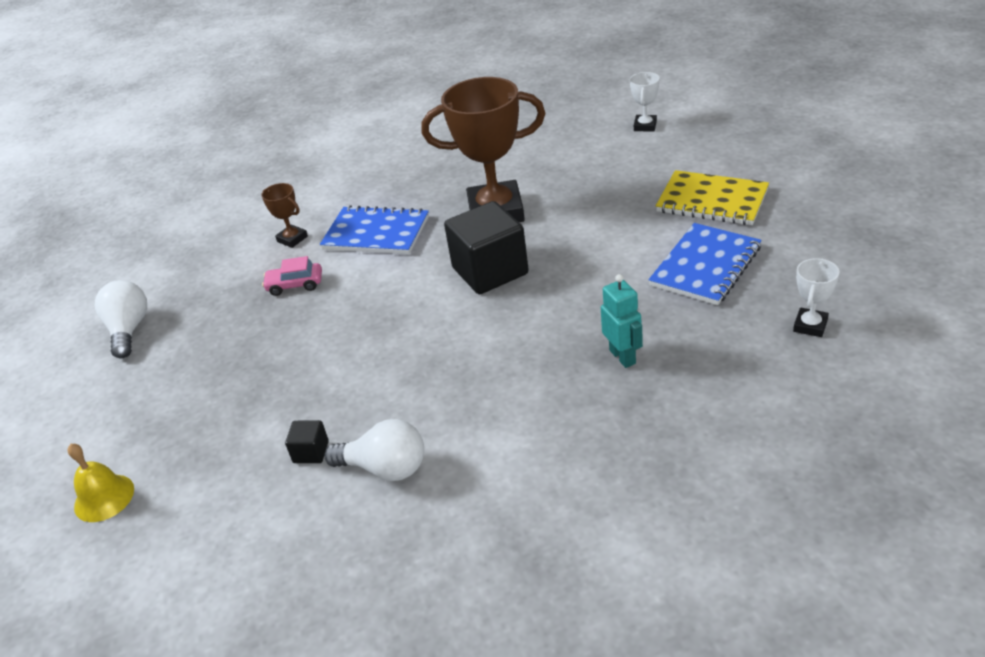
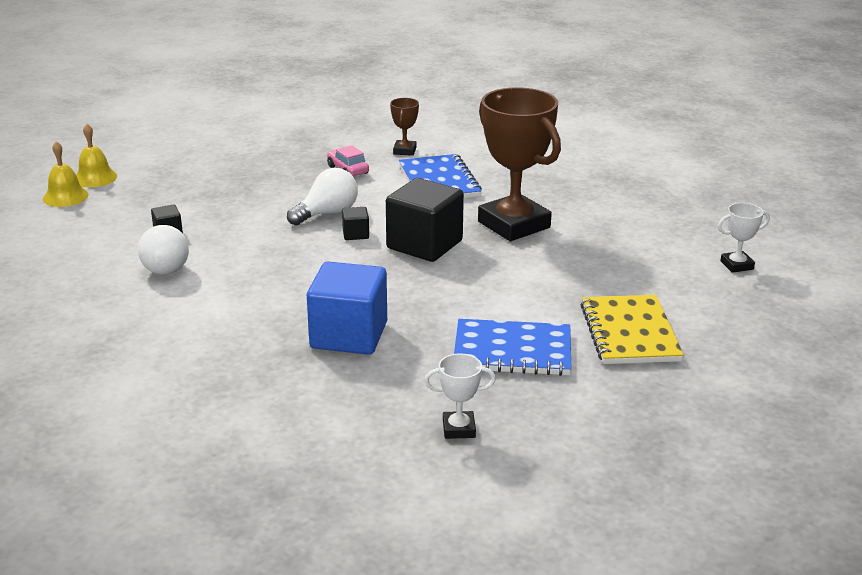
camera: 55 degrees right, 10 degrees down
white light bulb [95,280,147,358] -> white light bulb moved to [287,168,358,226]
turquoise robot [601,274,643,368] -> blue cube [307,262,387,355]
none -> yellow bell [43,141,89,207]
none -> black cube [342,207,369,240]

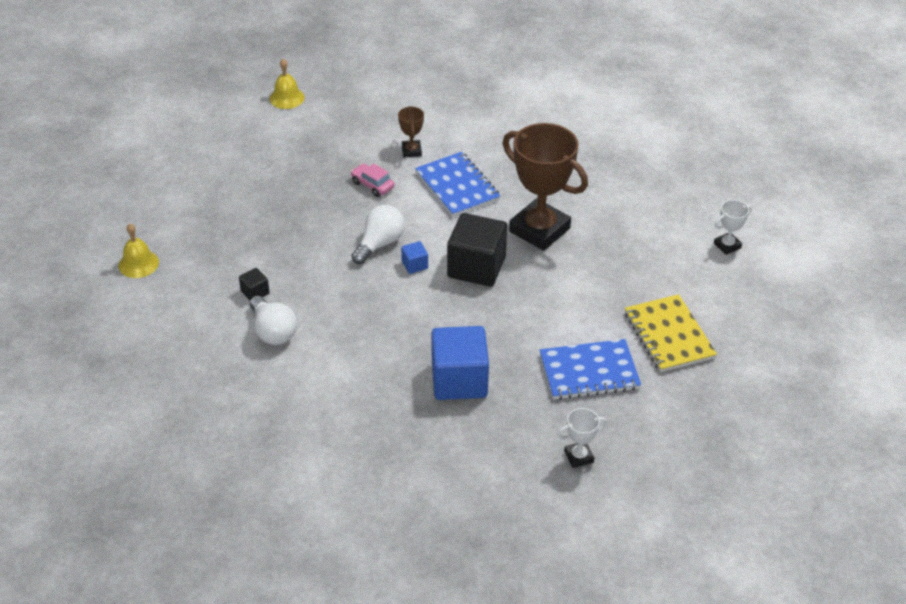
camera: 15 degrees left, 15 degrees up
yellow bell [76,124,117,187] -> yellow bell moved to [269,59,305,109]
black cube [342,207,369,240] -> blue cube [401,241,428,274]

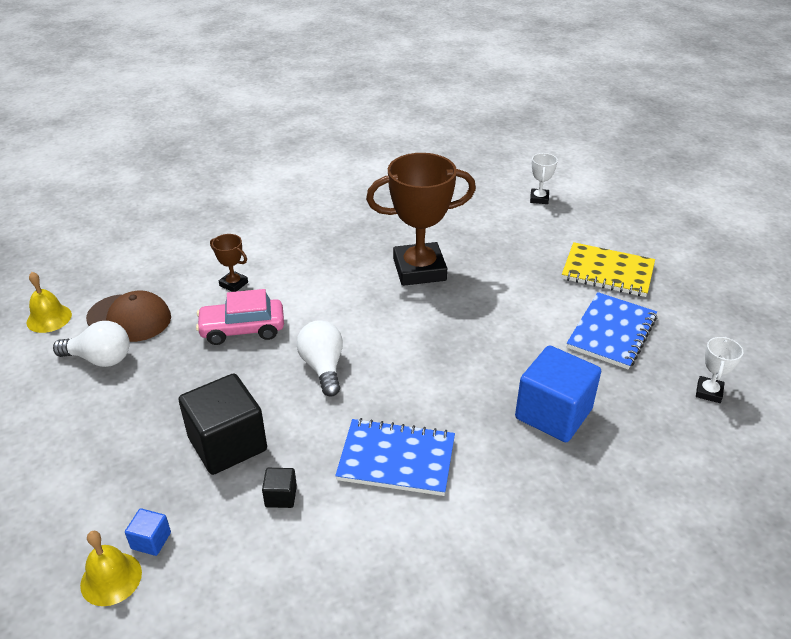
camera: 50 degrees left, 5 degrees down
white light bulb [250,296,297,345] -> white light bulb moved to [53,321,130,367]
pink car [351,163,395,197] -> pink car [196,289,284,345], size x1.59
blue cube [401,241,428,274] -> blue cube moved to [125,508,171,556]
blue notebook [415,152,500,217] -> blue notebook moved to [335,418,455,496]
black cube [447,213,507,287] -> black cube moved to [178,373,267,475]
none -> brown cap [86,290,171,342]

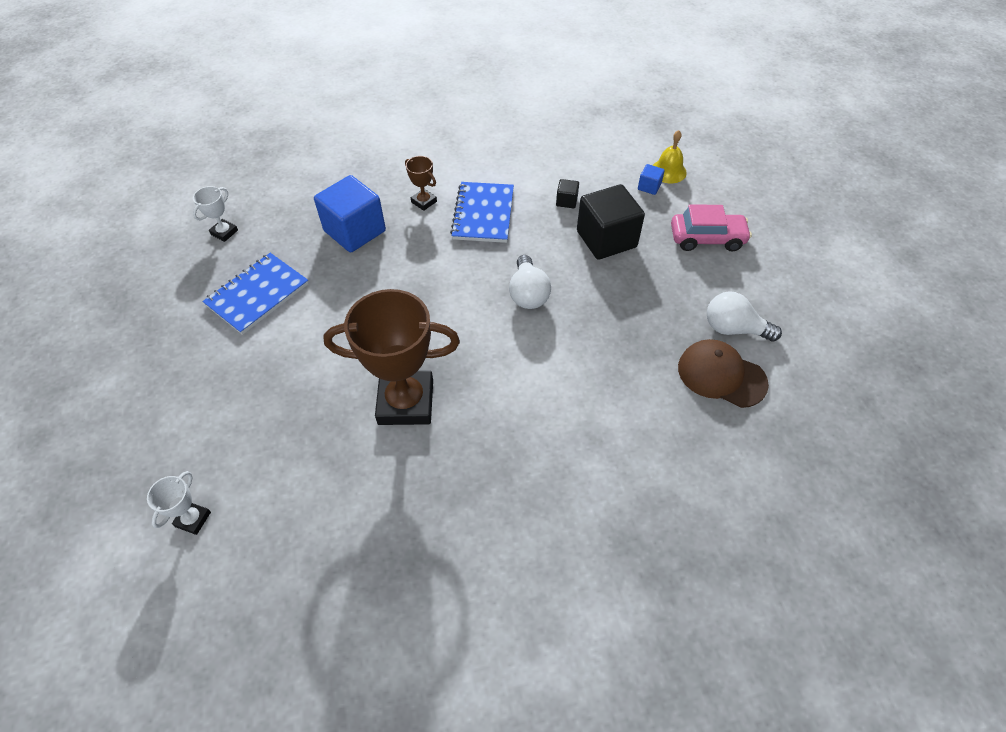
camera: 170 degrees left, 15 degrees up
yellow bell [26,272,72,333] -> none
pink car [196,289,284,345] -> pink car moved to [671,204,752,251]
brown trophy [210,234,248,292] -> brown trophy moved to [405,156,437,211]
blue notebook [335,418,455,496] -> blue notebook turned 75 degrees clockwise [450,182,514,243]
yellow notebook [562,242,655,297] -> none

